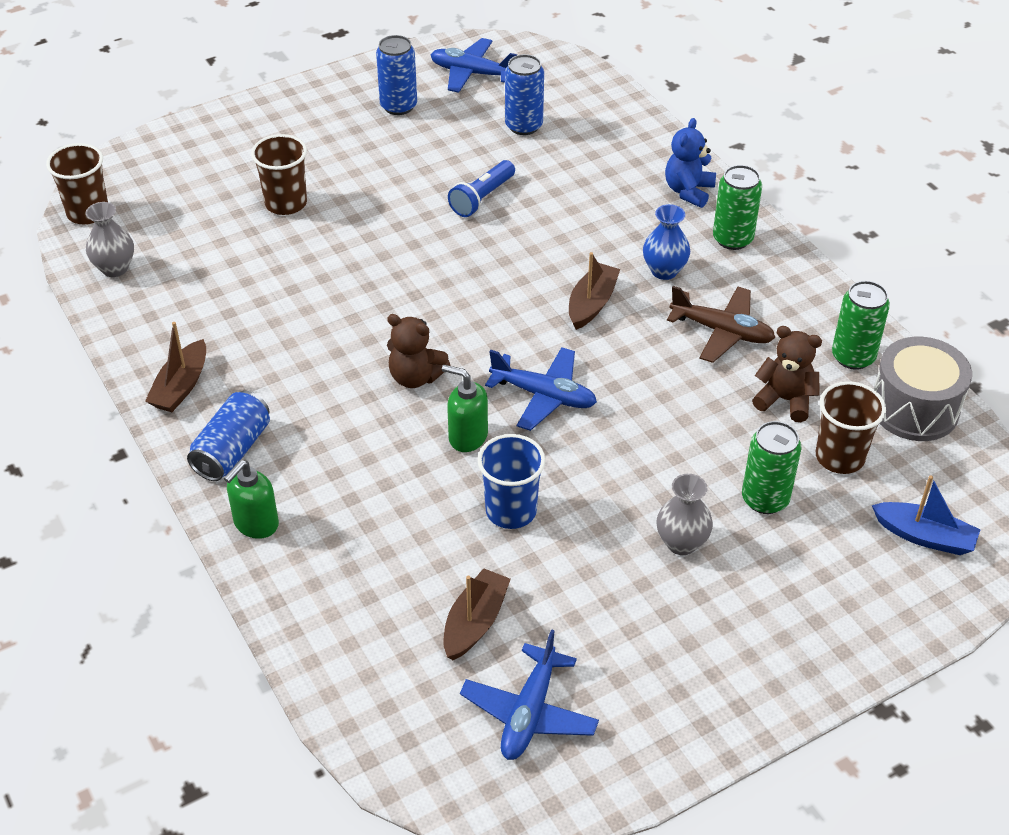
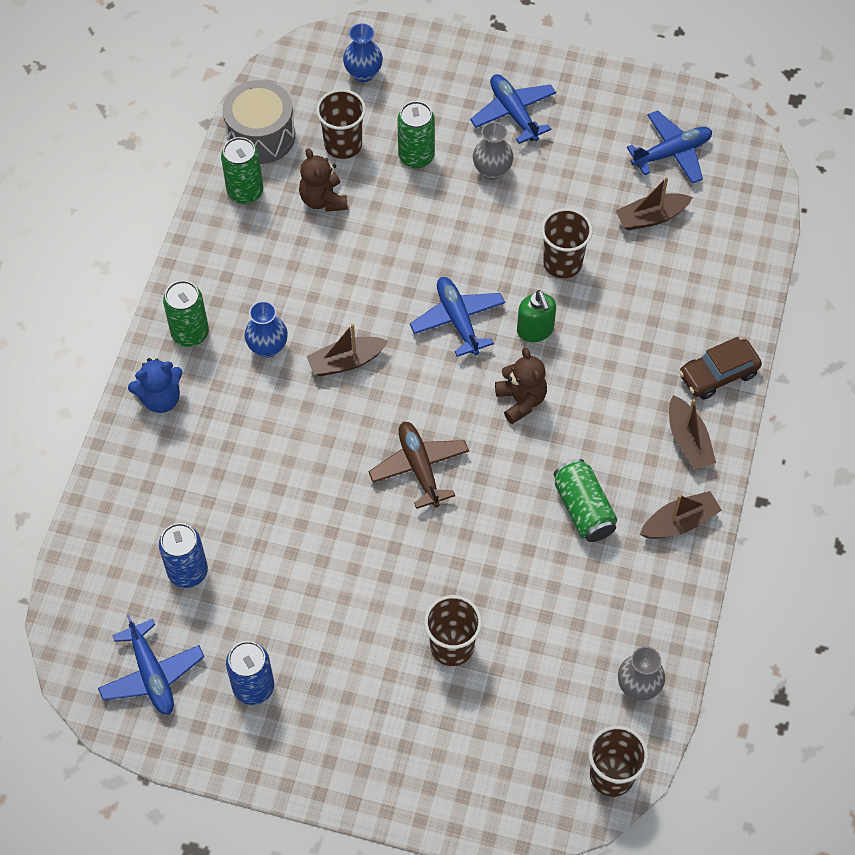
camera: 135 degrees left, 15 degrees up
blue can [187,391,270,481] -> brown boat [669,395,716,470]
green soap dispenser [224,460,279,539] -> brown car [679,337,762,400]
blue flashlight [448,160,515,217] -> none
blue cup [477,434,546,529] -> brown cup [541,208,593,278]
brown plane [667,286,775,363] -> brown plane moved to [368,422,469,509]
blue boat [872,475,981,555] -> blue vase [343,23,383,82]
none -> blue plane [470,74,556,144]
none -> green can [554,459,617,542]

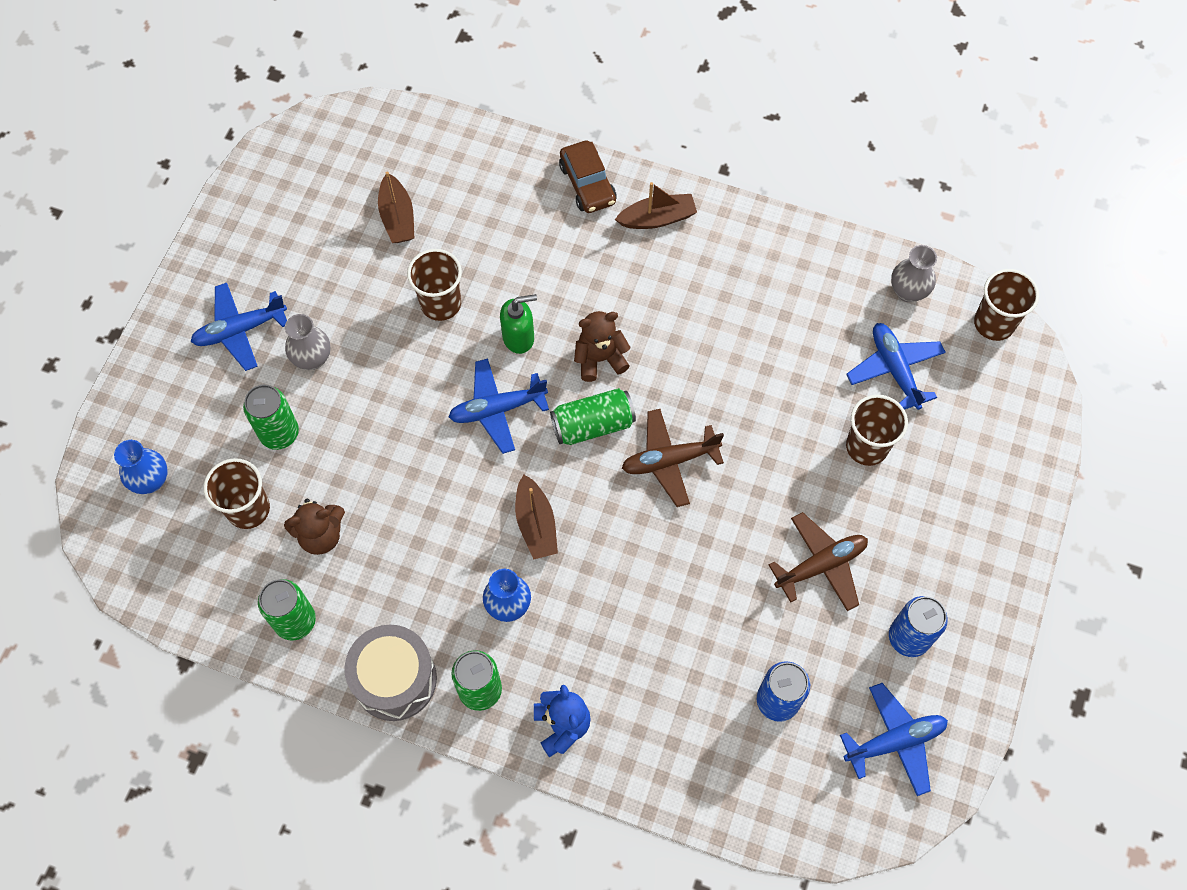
camera: 85 degrees left, 5 degrees up
grey drum [223,80,295,164] -> grey drum moved to [345,625,437,721]
green can [554,459,617,542] -> green can moved to [550,388,636,445]
blue plane [627,110,712,184] -> blue plane moved to [846,323,946,410]
brown boat [640,491,722,539] -> none
none -> brown plane [769,512,868,611]

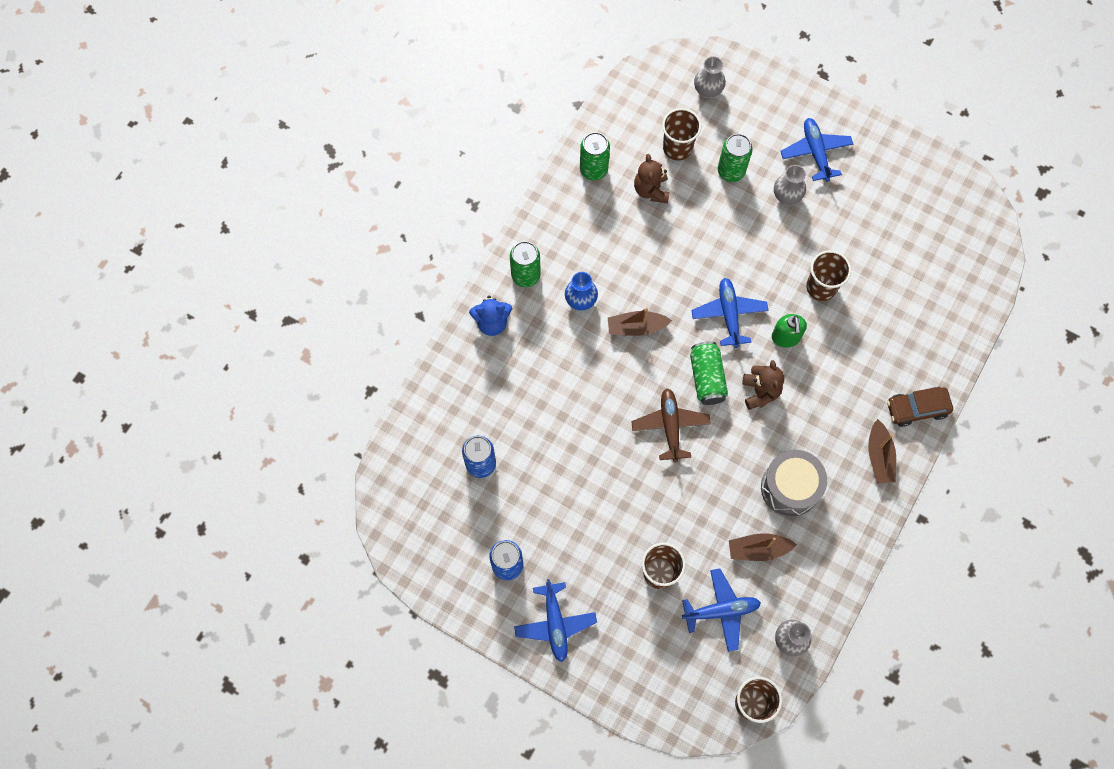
camera: 100 degrees right, 5 degrees up
blue vase [114,440,168,494] -> grey vase [694,56,726,99]
grey drum [345,625,437,721] -> grey drum moved to [761,450,827,517]
brown boat [378,172,414,243] -> brown boat moved to [729,533,797,561]
brown plane [769,512,868,611] -> none
blue plane [840,683,948,796] -> blue plane moved to [514,579,597,662]

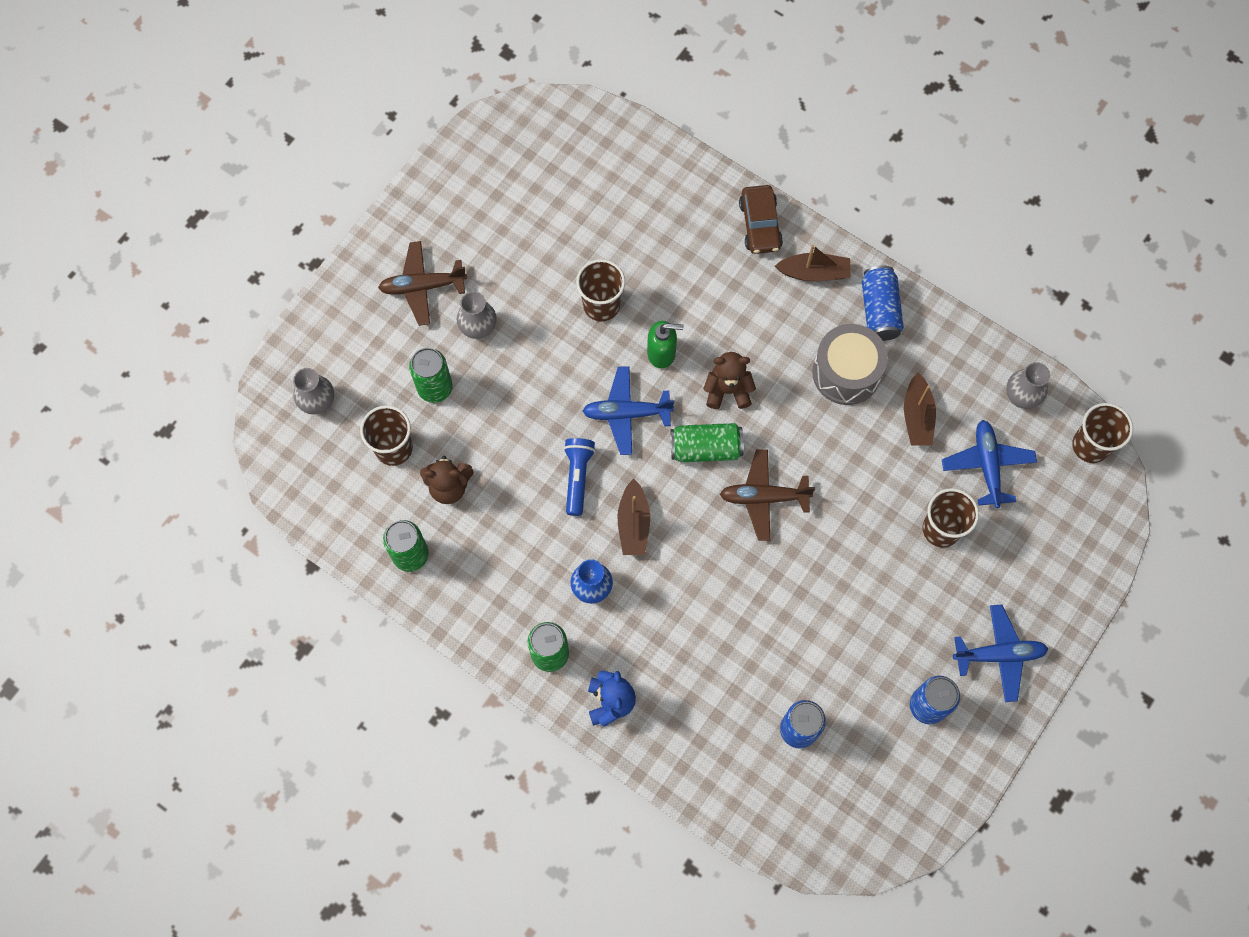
camera: 85 degrees left, 0 degrees up
blue plane [780,118,853,182] -> brown plane [378,241,467,326]
none -> blue flashlight [564,438,595,516]
none -> blue can [862,265,904,341]

